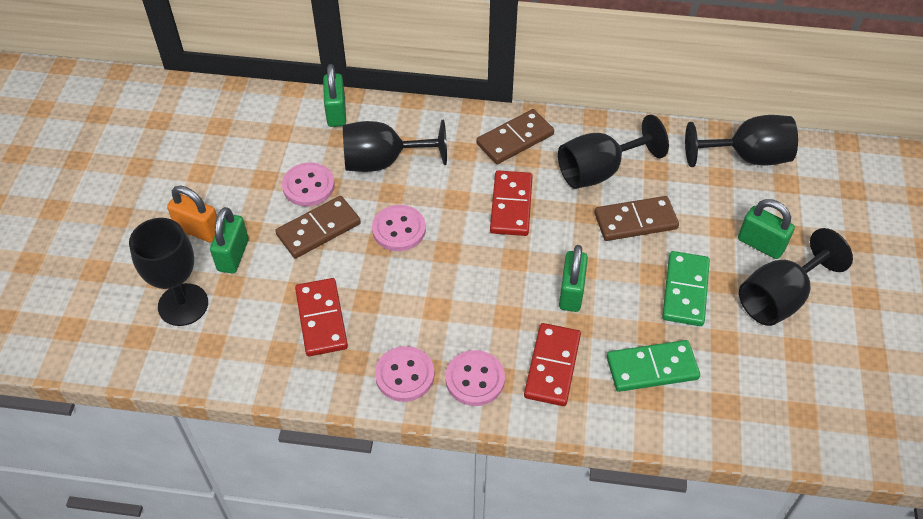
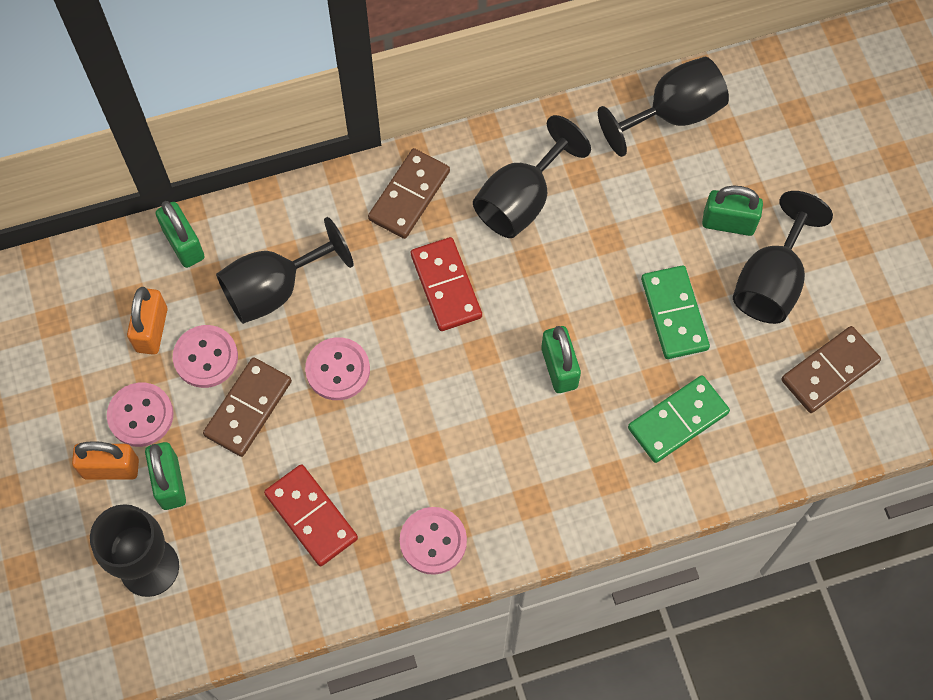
camera: 25 degrees left, 15 degrees up
pink button [446,350,505,406] -> pink button moved to [107,383,174,447]
red domino [524,323,581,406] -> none
brown domino [594,196,679,241] -> brown domino moved to [781,326,881,413]
none -> orange padlock [127,287,168,355]

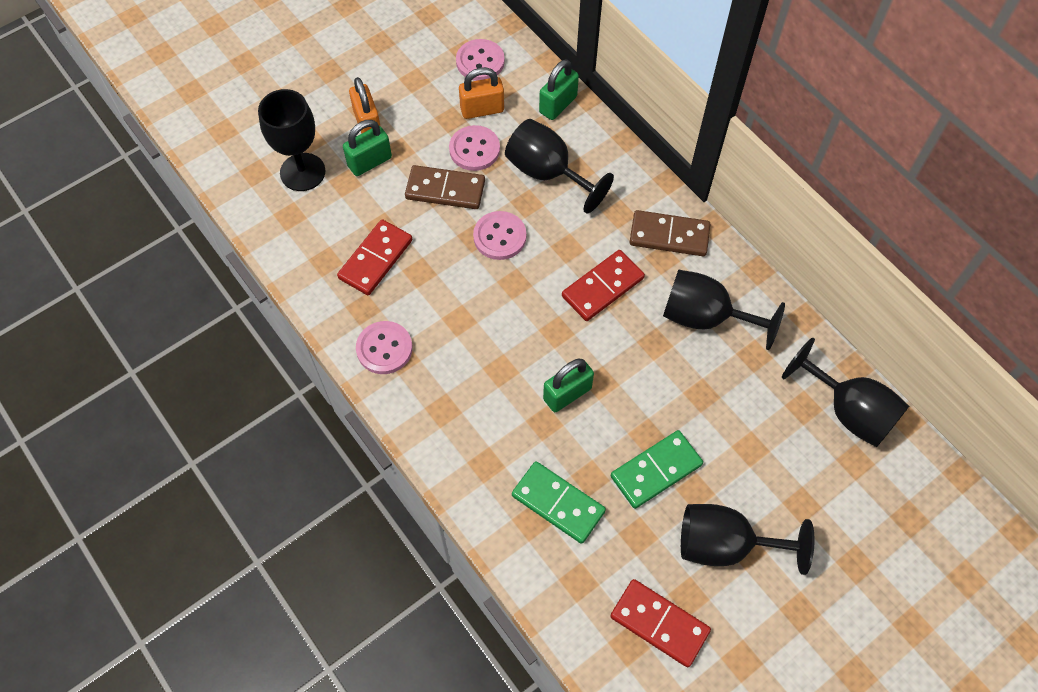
camera: 70 degrees right, 5 degrees down
pink button [107,383,174,447] -> pink button moved to [456,39,505,81]
green padlock [702,186,763,236] -> none
brown domino [781,326,881,413] -> red domino [610,579,711,667]

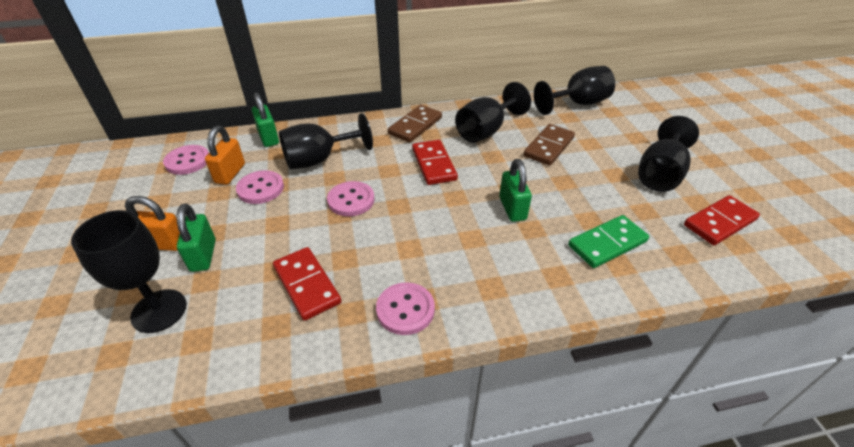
camera: 65 degrees left, 20 degrees down
brown domino [405,165,485,209] -> brown domino moved to [523,124,575,166]
green domino [611,430,703,509] -> none

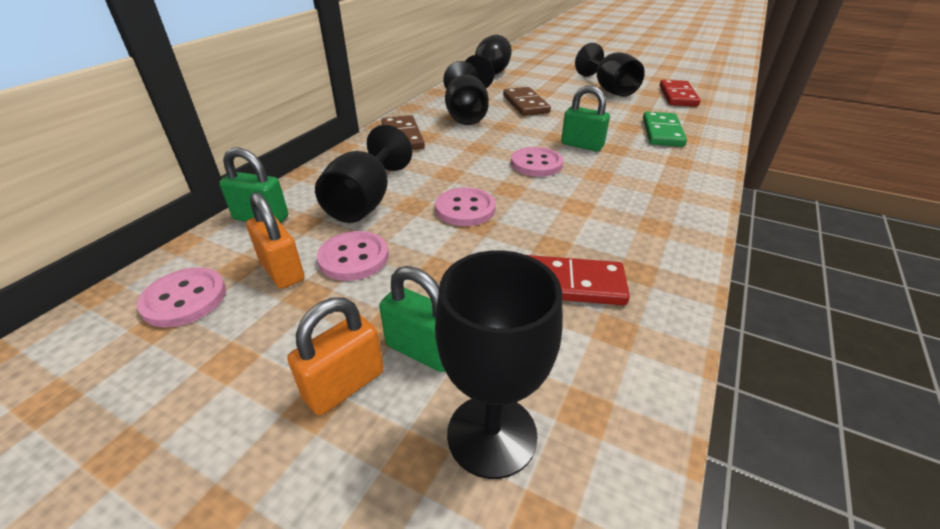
camera: 50 degrees left, 5 degrees down
pink button [376,282,435,335] -> pink button moved to [511,147,563,177]
red domino [412,140,458,185] -> none

